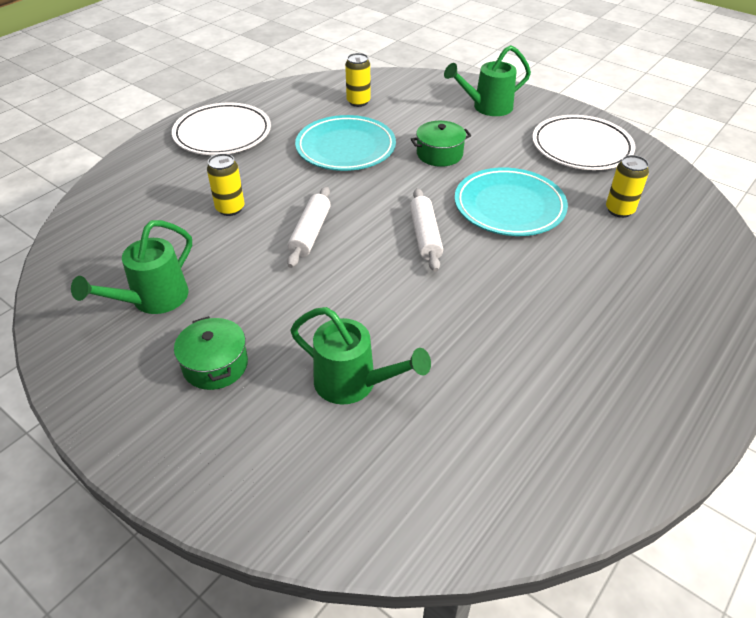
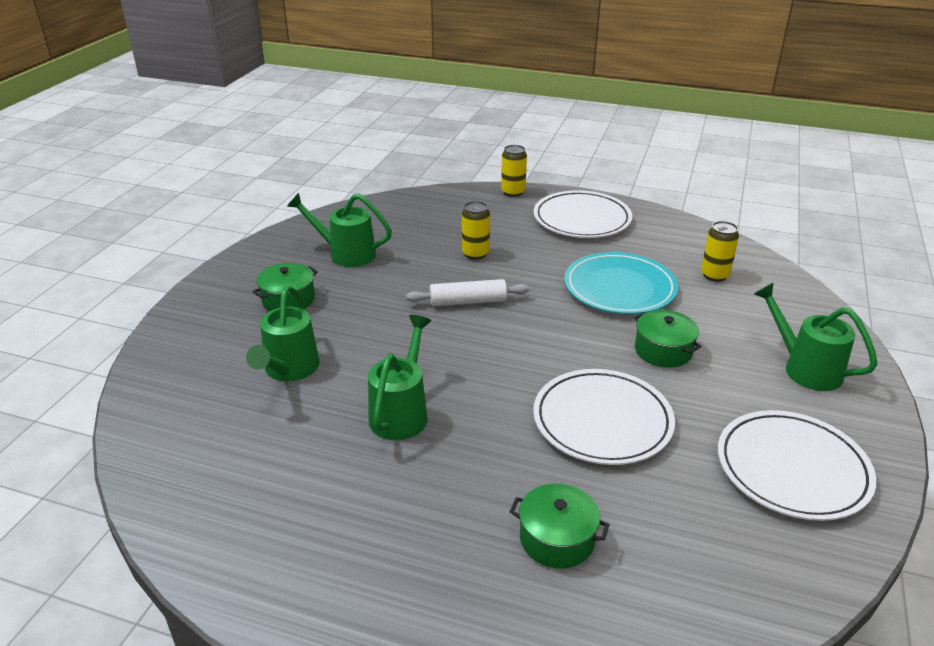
camera: 70 degrees right, 10 degrees down
white rolling pin [410,188,443,272] -> none
turquoise plate [454,167,568,236] -> white plate [533,369,675,465]
yellow can [606,155,649,218] -> yellow can moved to [501,145,527,197]
none -> green watering can [368,315,431,440]
none -> green pot [510,483,610,569]

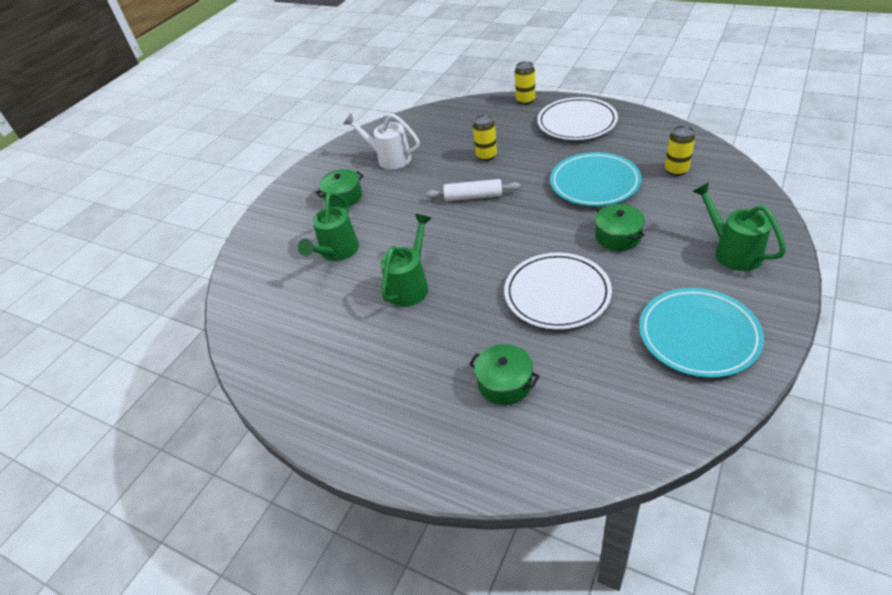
camera: 15 degrees right, 10 degrees up
green watering can [287,193,392,267] -> white watering can [343,113,420,170]
white plate [718,410,876,521] -> turquoise plate [639,288,764,378]

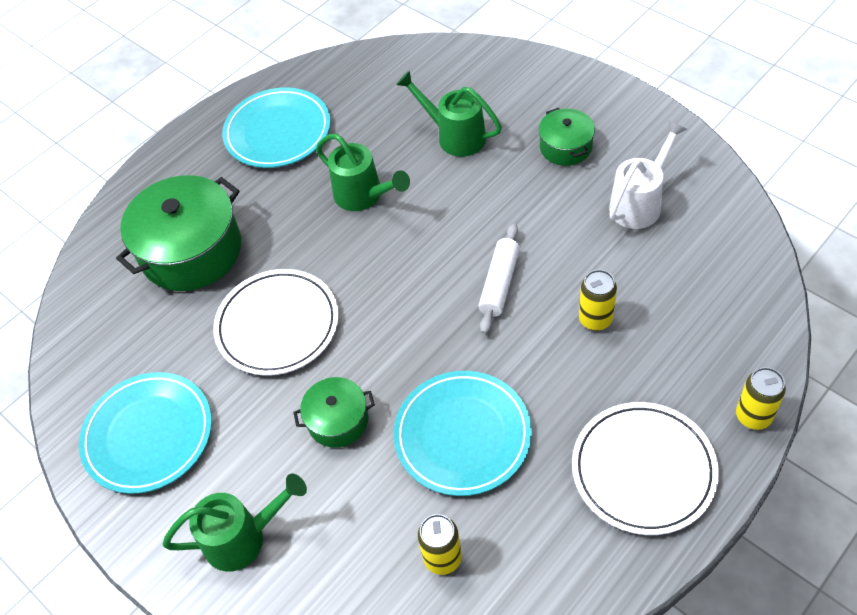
camera: 105 degrees right, 10 degrees up
green pot [469,344,539,405] -> green pot [116,175,241,291], size x1.91
none -> turquoise plate [222,87,331,168]

